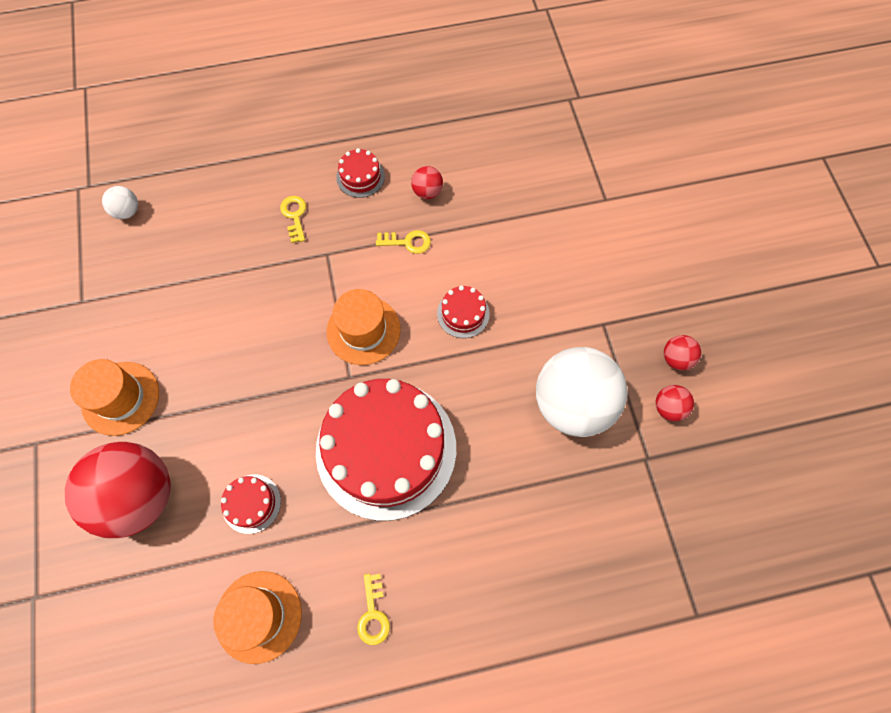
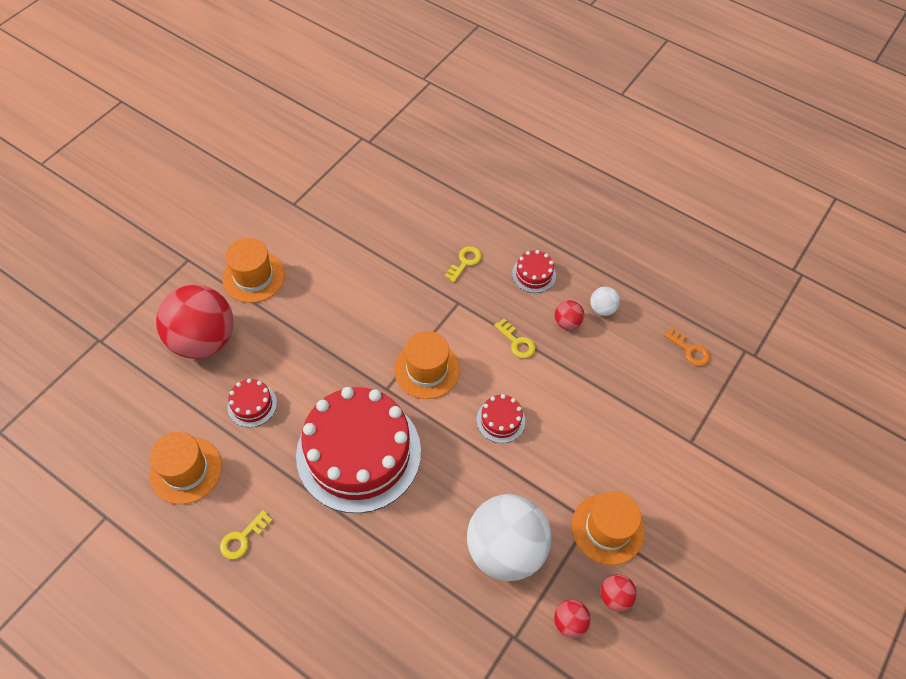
camera: 45 degrees right, 10 degrees down
white ball [102,186,138,219] -> white ball moved to [590,287,620,316]
none -> orange hat [572,491,645,565]
none -> orange key [664,328,710,366]

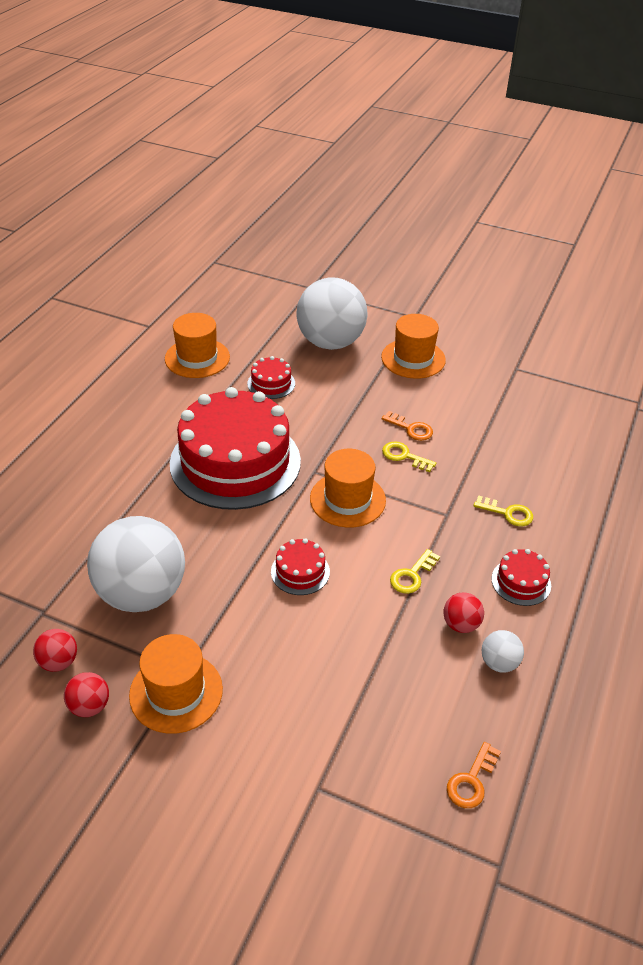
camera: 80 degrees right, 15 degrees down
red ball [156,285,234,359] -> white ball [297,278,368,350]
yellow key [220,510,272,559] -> yellow key moved to [382,441,436,472]
none -> orange key [382,411,433,441]

